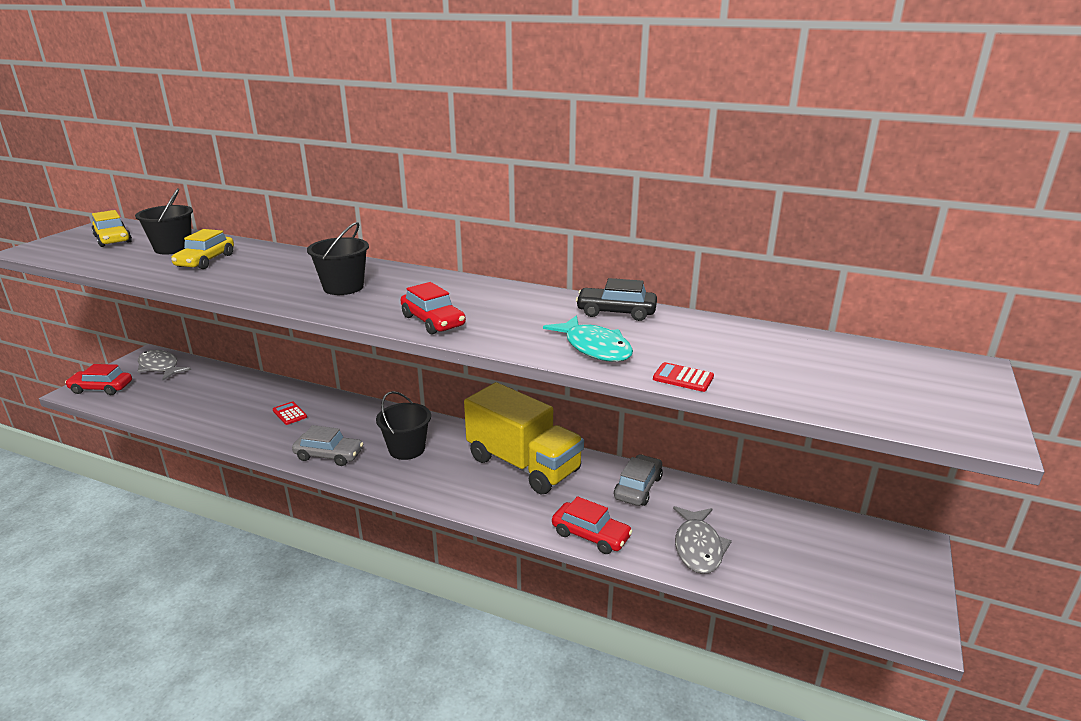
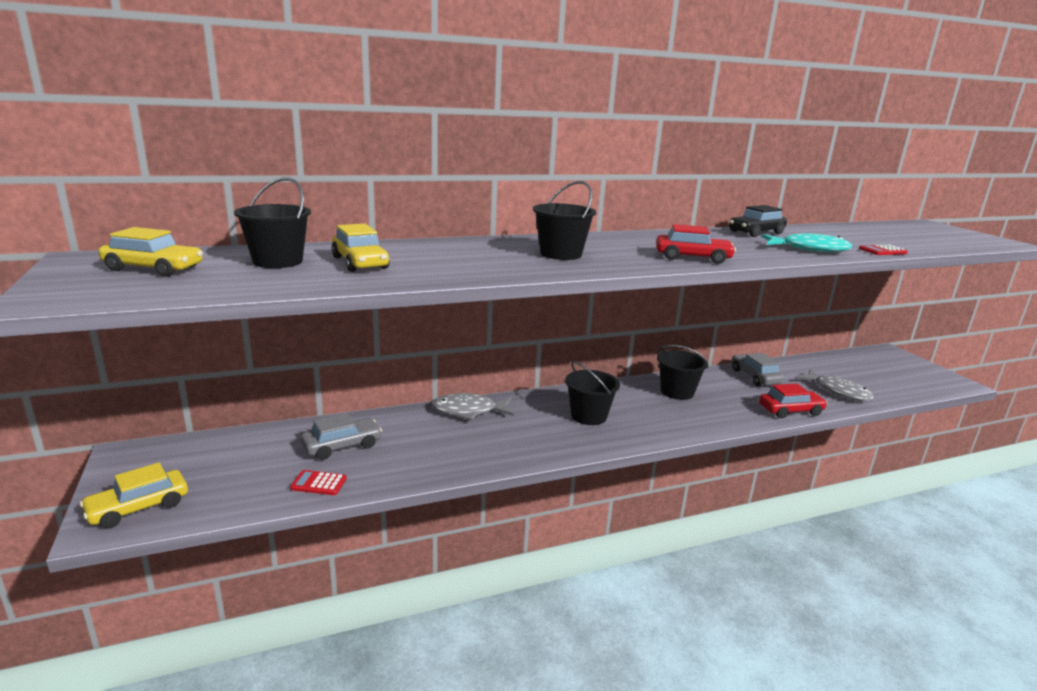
camera: 45 degrees left, 5 degrees down
red car [65,364,132,395] -> yellow car [80,462,188,528]
grey fish [137,350,191,380] -> grey fish moved to [432,393,514,420]
red calculator [273,401,307,425] -> red calculator moved to [290,470,347,495]
grey car [292,425,364,466] -> grey car moved to [301,413,382,460]
yellow truck [464,382,584,495] -> black bucket [657,345,709,400]

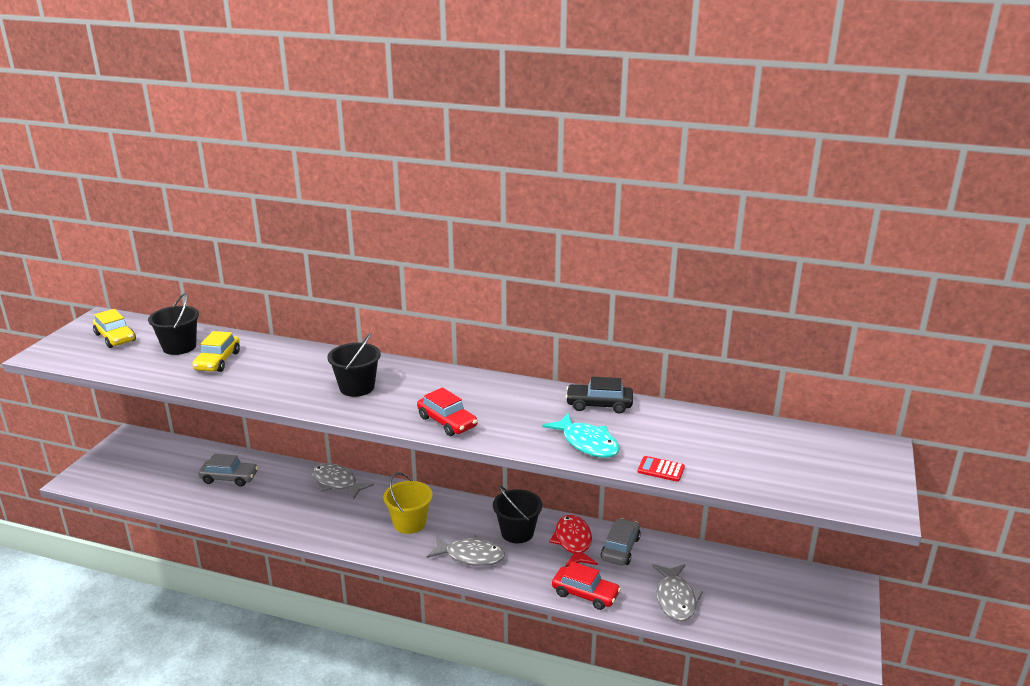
camera: 40 degrees right, 5 degrees up
yellow car [80,462,188,528] -> none
red calculator [290,470,347,495] -> none
black bucket [565,361,620,425] -> yellow bucket [383,472,433,534]
none -> grey fish [427,534,505,566]
none -> red fish [549,515,598,567]

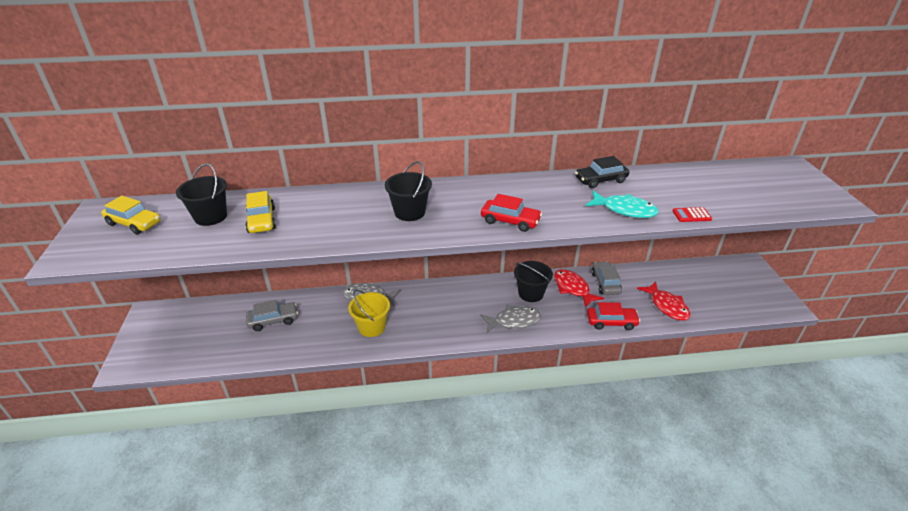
camera: 25 degrees left, 10 degrees up
yellow bucket [383,472,433,534] -> yellow bucket moved to [348,289,390,337]
grey fish [652,564,703,621] -> red fish [637,281,690,321]

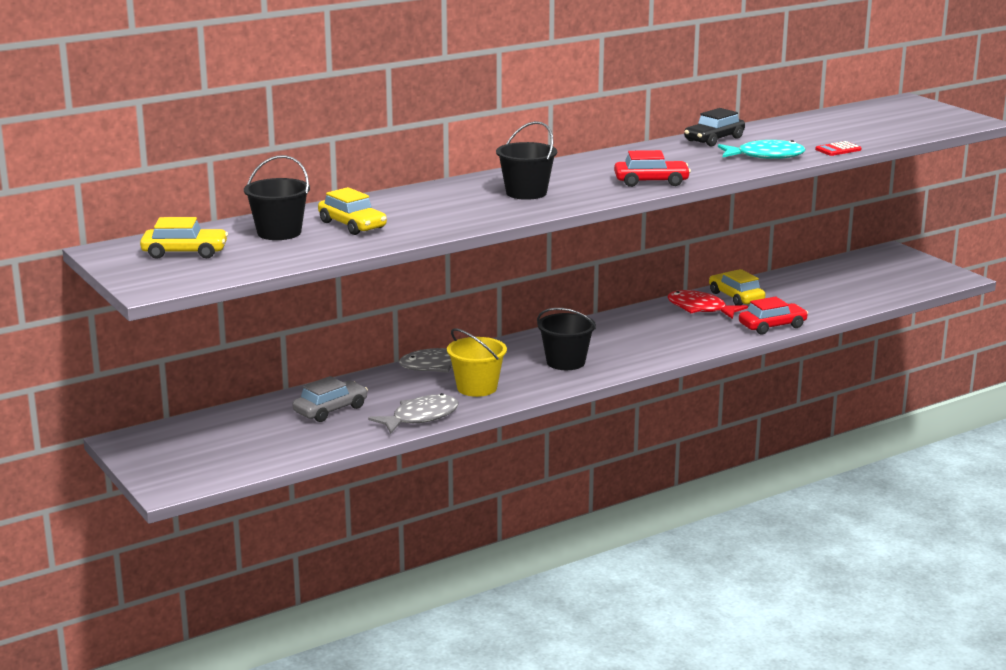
camera: 25 degrees left, 15 degrees down
grey fish [480,305,541,333] -> grey fish moved to [368,393,459,434]
black bucket [514,261,553,302] -> black bucket moved to [537,308,596,370]
grey car [591,261,622,295] -> yellow car [709,269,765,305]
red fish [637,281,690,321] -> none

